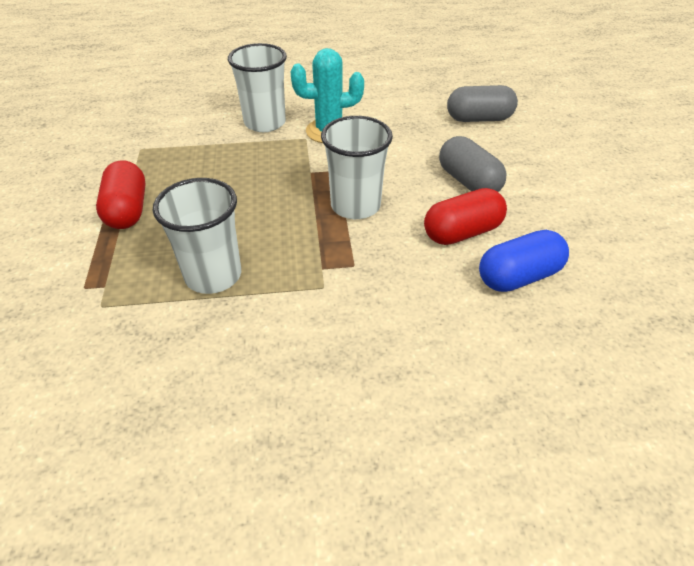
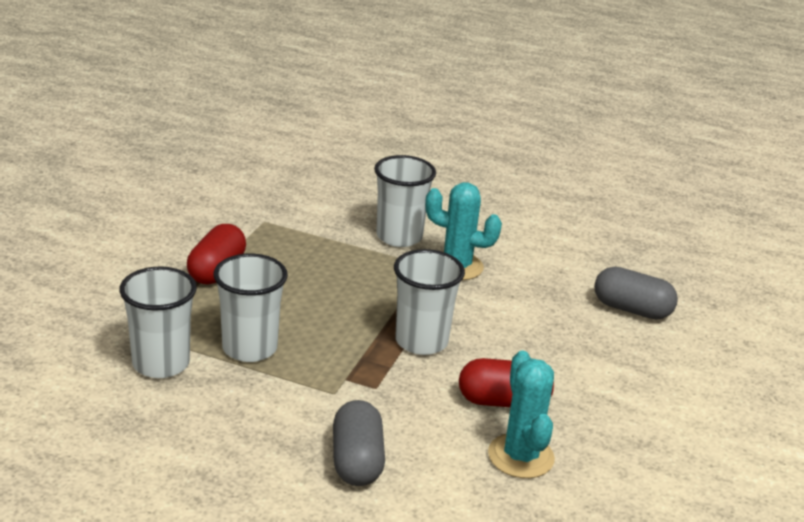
camera: 25 degrees right, 15 degrees down
grey capsule [439,136,507,192] -> grey capsule moved to [333,400,385,486]
blue capsule [479,230,569,292] -> turquoise cactus [488,351,555,478]
none -> white cup [119,266,197,378]

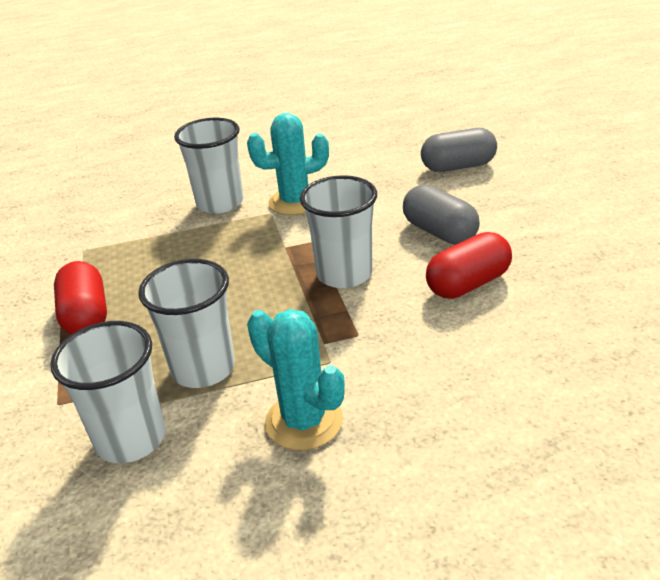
camera: 30 degrees left, 5 degrees up
grey capsule [333,400,385,486] -> grey capsule moved to [403,185,480,244]
turquoise cactus [488,351,555,478] -> turquoise cactus moved to [247,309,345,450]

